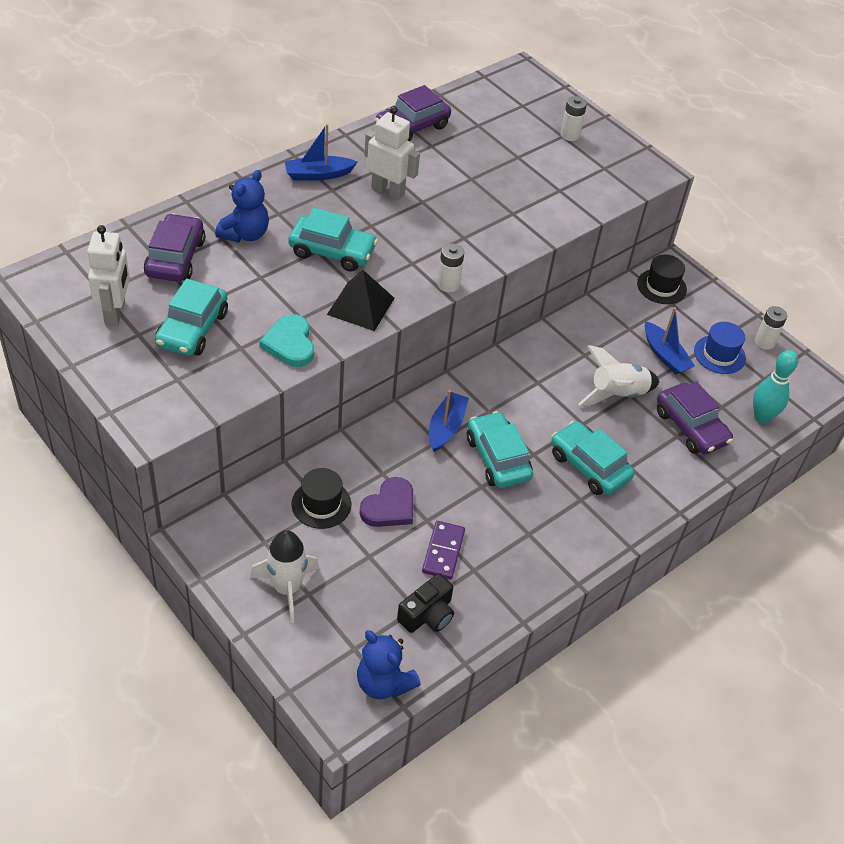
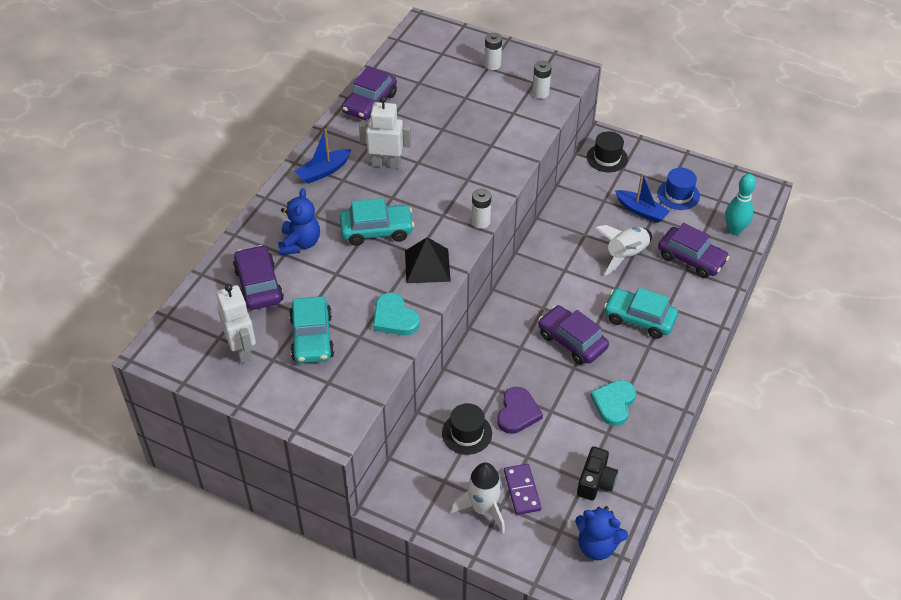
camera: 20 degrees left, 0 degrees up
purple domino [422,521,465,580] -> purple domino moved to [504,464,541,515]
blue boat [429,390,469,452] -> none
turquoise car [467,411,533,488] -> purple car [538,305,609,365]
white battery [755,306,787,350] -> white battery moved to [532,61,552,99]
none -> turquoise heart [590,380,636,426]

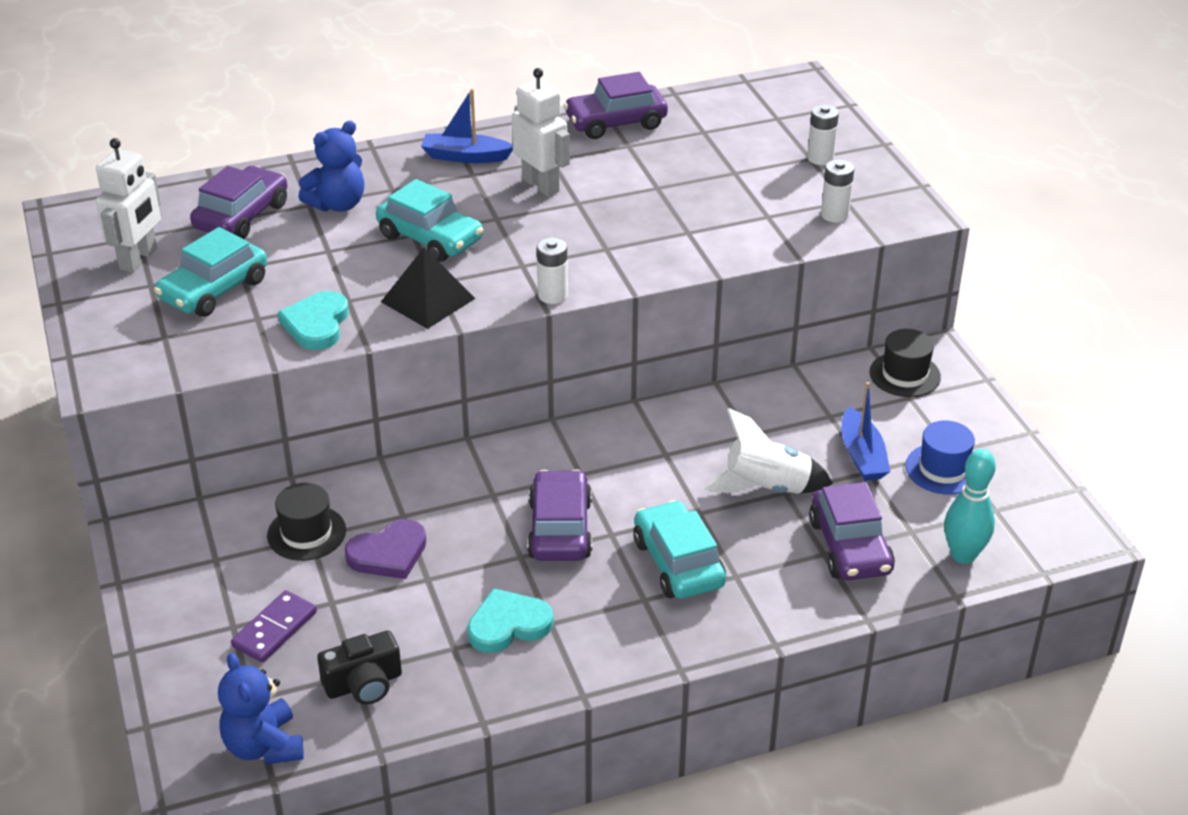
camera: 45 degrees right, 10 degrees down
white rocket [450,463,505,533] -> none

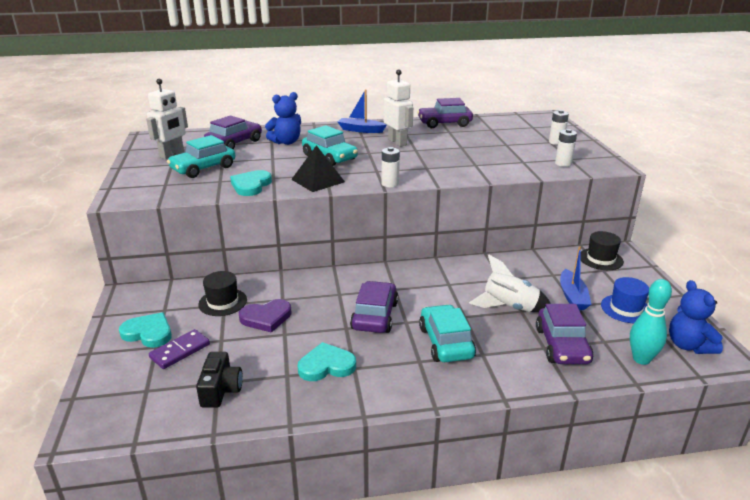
camera: 10 degrees right, 10 degrees down
blue teddy bear [218,653,304,765] -> blue teddy bear moved to [669,280,723,354]
black camera [317,631,402,705] -> black camera turned 75 degrees counterclockwise [196,352,243,408]
none -> turquoise heart [119,312,172,348]

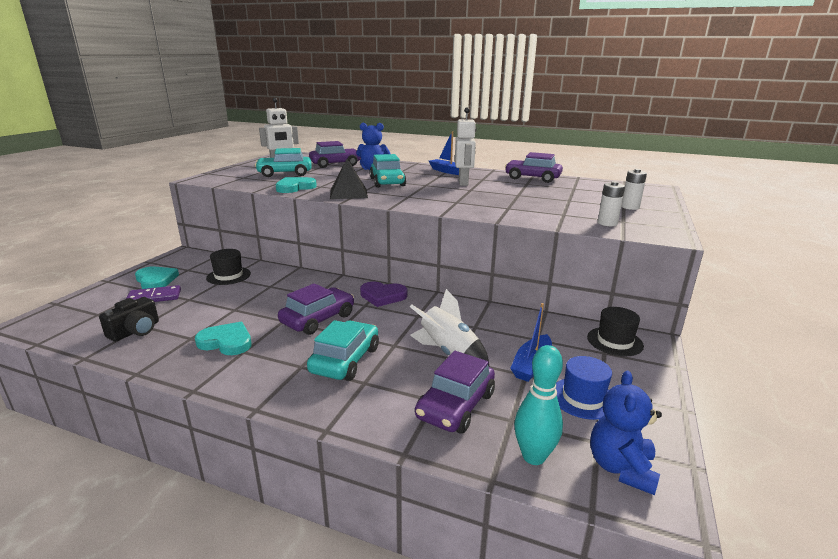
camera: 30 degrees right, 5 degrees down
purple heart [239,299,291,333] -> purple heart moved to [360,282,407,307]
white battery [382,147,400,187] -> none

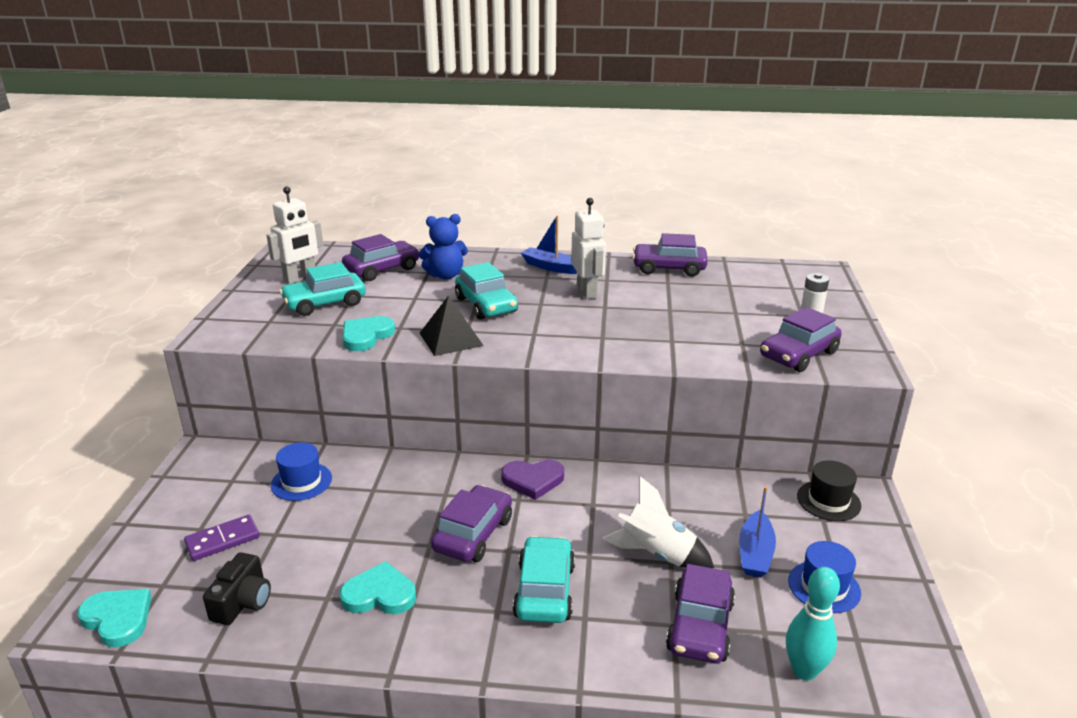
camera: 15 degrees left, 5 degrees up
turquoise heart [135,266,179,289] -> turquoise heart moved to [77,589,152,647]
black hat [206,249,251,285] -> blue hat [271,443,332,501]
blue teddy bear [590,371,662,495] -> none
white battery [598,181,625,226] -> purple car [760,307,842,372]

